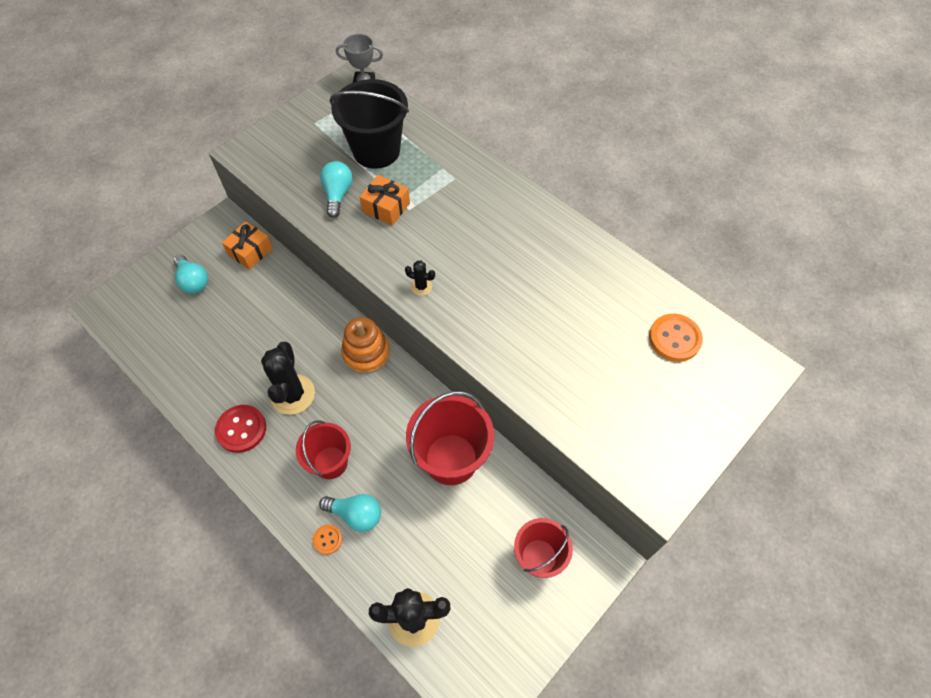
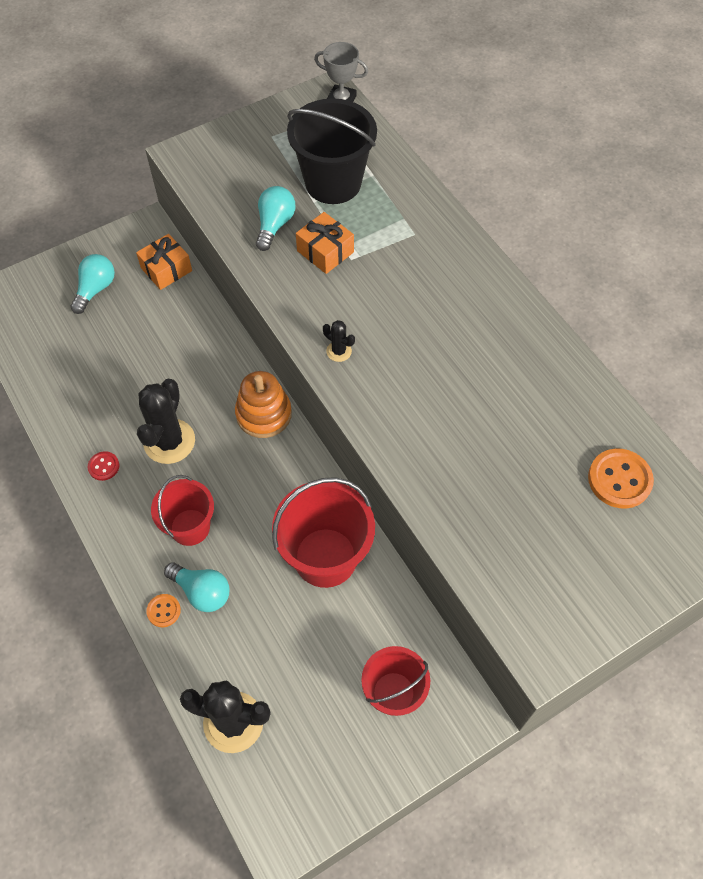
camera: 15 degrees right, 0 degrees up
turquoise light bulb [174,254,208,294] -> turquoise light bulb turned 135 degrees counterclockwise [70,254,115,314]
red button [215,405,266,453] -> red button [88,451,119,481], size x0.55

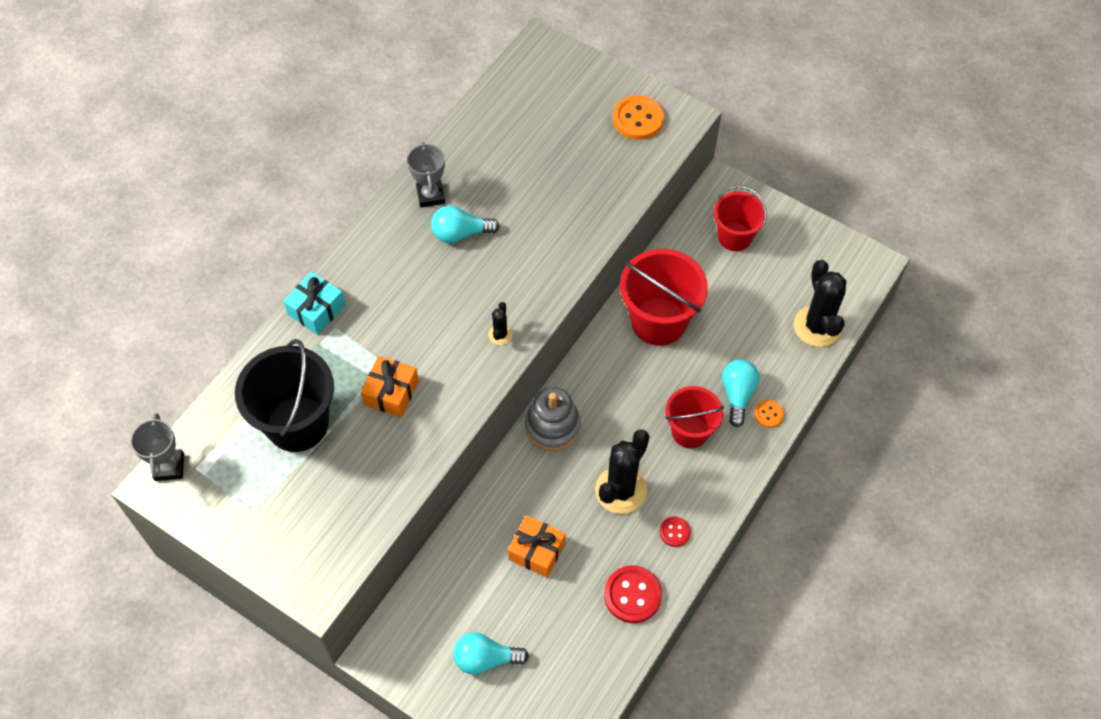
camera: 115 degrees left, 0 degrees up
orange gift [136,234,192,290] -> orange gift moved to [508,515,566,578]
black cactus [137,378,195,464] -> black cactus turned 45 degrees counterclockwise [595,429,650,514]
orange stacking toy [235,371,292,438] -> grey stacking toy [525,387,581,451]
turquoise light bulb [256,186,295,251] -> turquoise light bulb moved to [431,206,499,243]
orange button [588,449,654,509] -> orange button moved to [613,95,664,140]
none -> turquoise gift [283,272,345,335]
none -> grey trophy [407,142,445,207]
none -> red button [604,565,662,623]

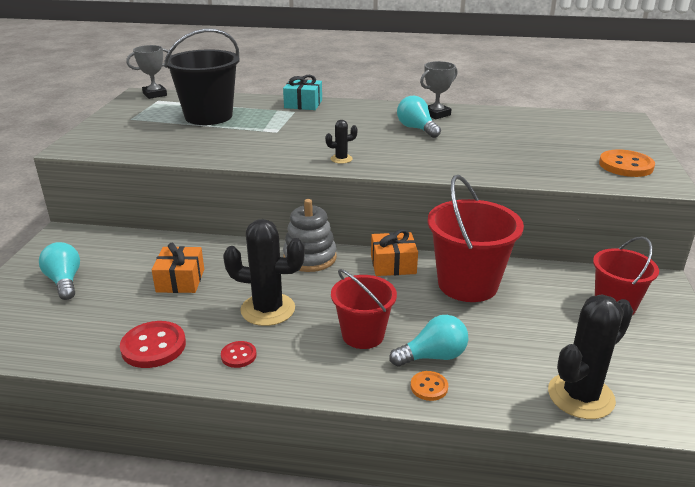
camera: 65 degrees right, 30 degrees down
orange gift [361,356,419,417] -> orange gift moved to [371,229,418,276]

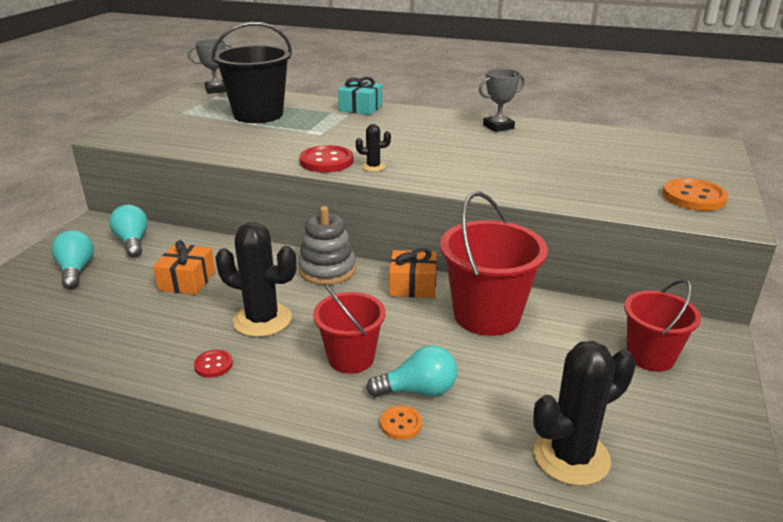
camera: 10 degrees right, 0 degrees up
red button [120,321,186,368] -> red button moved to [299,145,353,172]
turquoise light bulb [397,96,441,138] -> turquoise light bulb moved to [109,205,148,257]

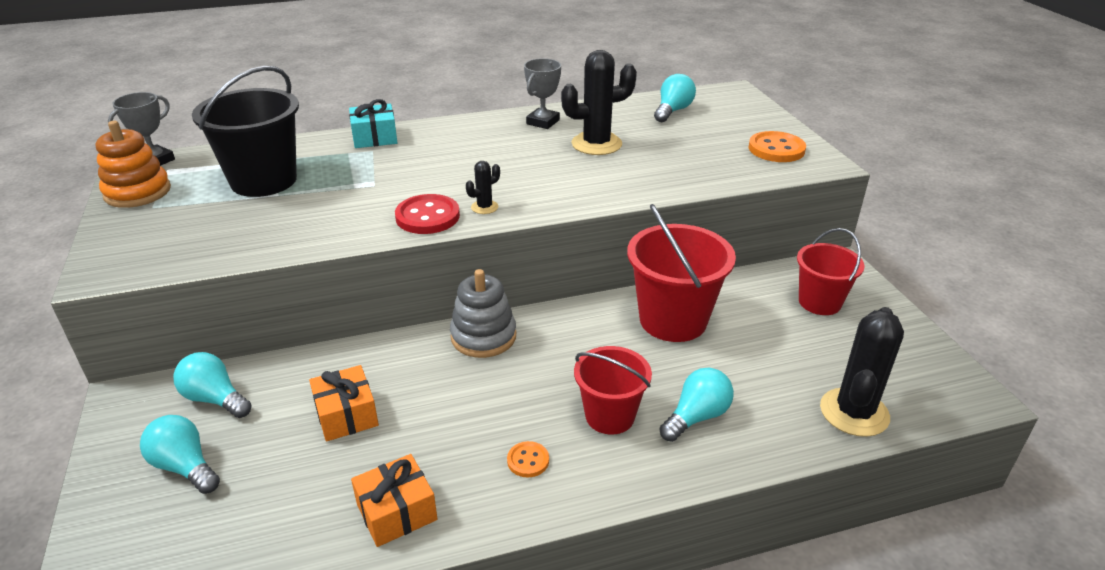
camera: 35 degrees left, 5 degrees up
red button [194,350,233,378] -> none
black cactus [215,222,297,337] -> black cactus moved to [561,50,637,155]
orange button [380,405,422,440] -> orange button moved to [507,441,549,477]
orange gift [389,248,437,298] -> orange gift moved to [351,454,438,547]
none -> orange stacking toy [96,121,171,208]
none -> turquoise light bulb [654,74,696,122]

